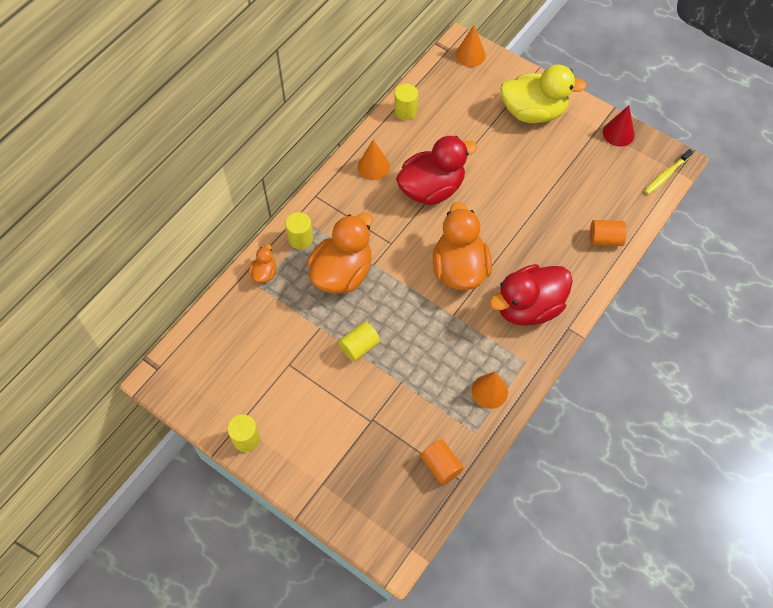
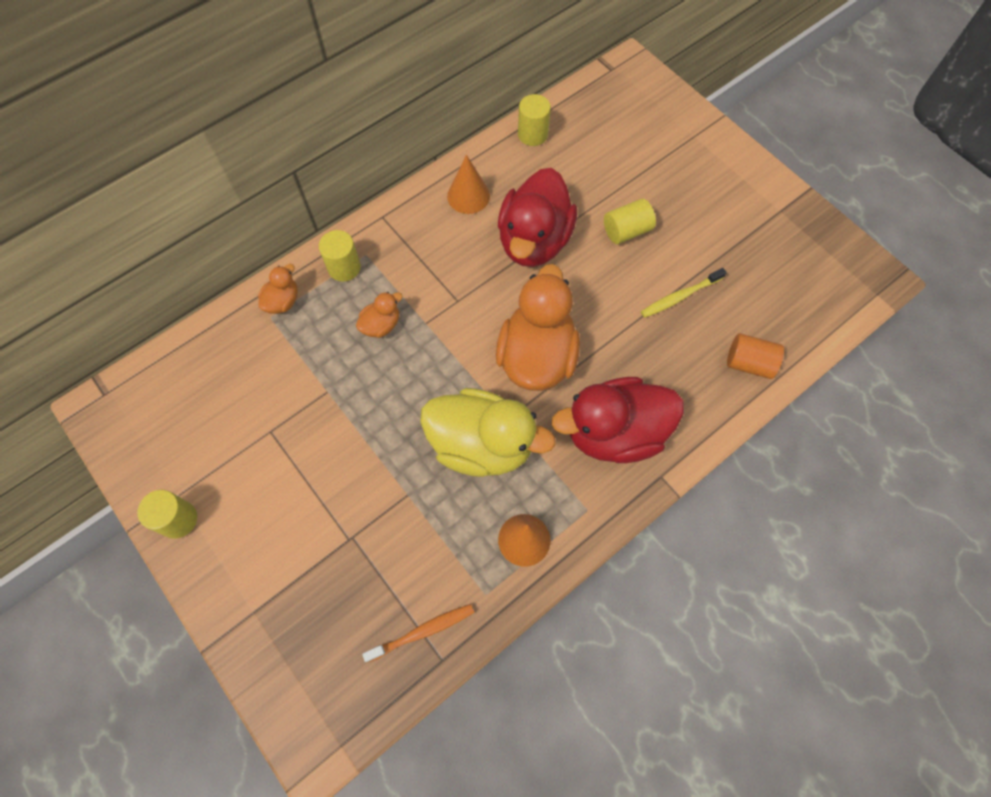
camera: 15 degrees right, 5 degrees up
orange duck [307,212,373,294] -> orange duck [356,292,403,338], size x0.45
yellow cylinder [338,321,380,362] -> yellow cylinder moved to [604,199,656,244]
red duck [396,136,477,205] -> red duck turned 120 degrees clockwise [498,168,577,267]
orange cylinder [421,440,464,485] -> orange toothbrush [362,604,474,663]
orange cone [456,25,486,67] -> none
yellow duck [500,64,587,123] -> yellow duck moved to [420,388,556,477]
red cone [603,105,635,147] -> none
yellow toothbrush [645,149,693,194] -> yellow toothbrush moved to [641,268,727,318]

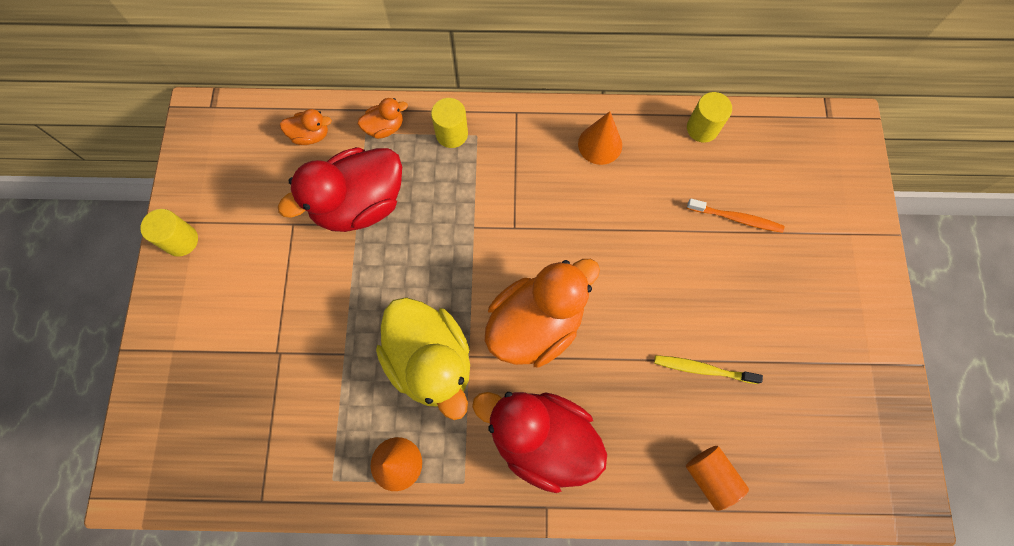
camera: 40 degrees right, 5 degrees up
orange duck [356,292,403,338] -> orange duck moved to [280,109,332,145]
orange toothbrush [362,604,474,663] -> orange toothbrush moved to [687,199,784,233]
red duck [498,168,577,267] -> red duck moved to [278,147,402,232]
yellow cylinder [604,199,656,244] -> none

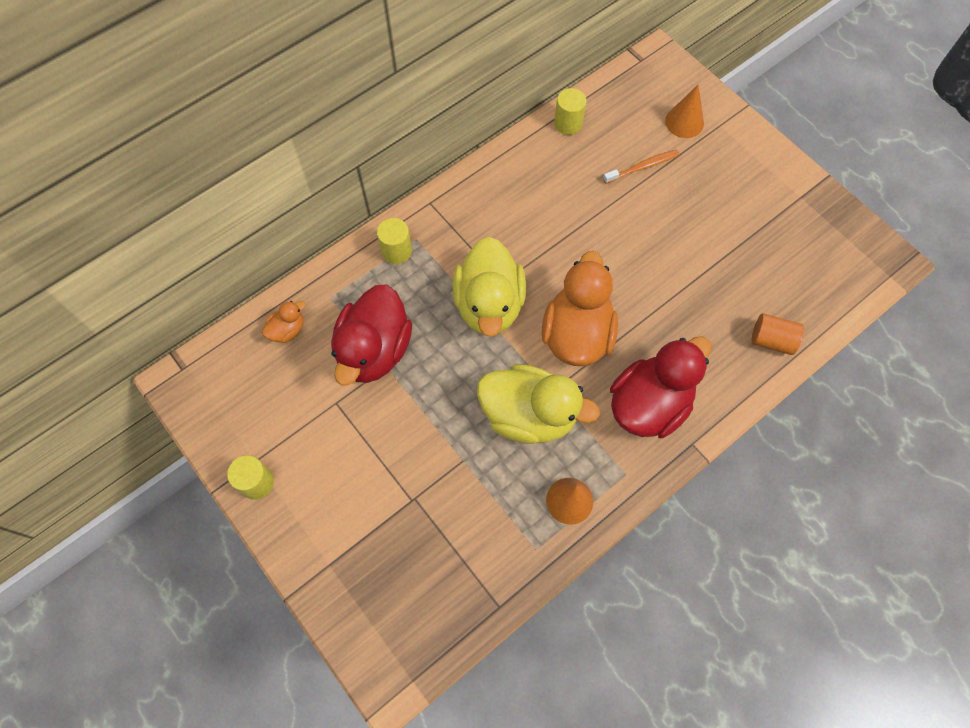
camera: 40 degrees left, 5 degrees down
orange duck [358,98,408,139] -> none
red duck [472,392,607,493] -> red duck turned 150 degrees clockwise [610,337,712,438]
orange cone [578,111,622,165] -> orange cone moved to [665,85,704,138]
yellow toothbrush [654,355,763,384] -> none
none -> yellow duck [452,237,526,337]

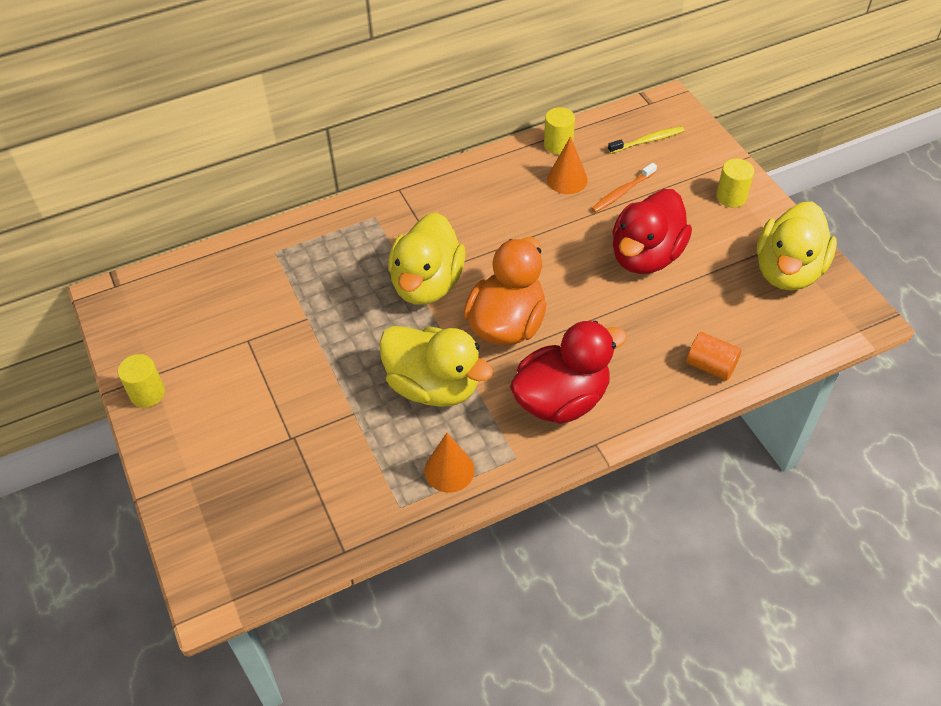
camera: 15 degrees right, 15 degrees down
orange duck [262,301,306,343] -> none
red duck [331,284,412,386] -> red duck moved to [612,189,692,274]
yellow cylinder [377,218,412,264] -> yellow cylinder moved to [716,159,754,208]
orange toothbrush [603,149,679,184] -> orange toothbrush turned 150 degrees clockwise [591,163,657,213]
orange cone [665,85,704,138] -> orange cone moved to [547,136,588,194]
none -> yellow toothbrush [608,126,685,154]
none -> yellow duck [757,201,837,290]

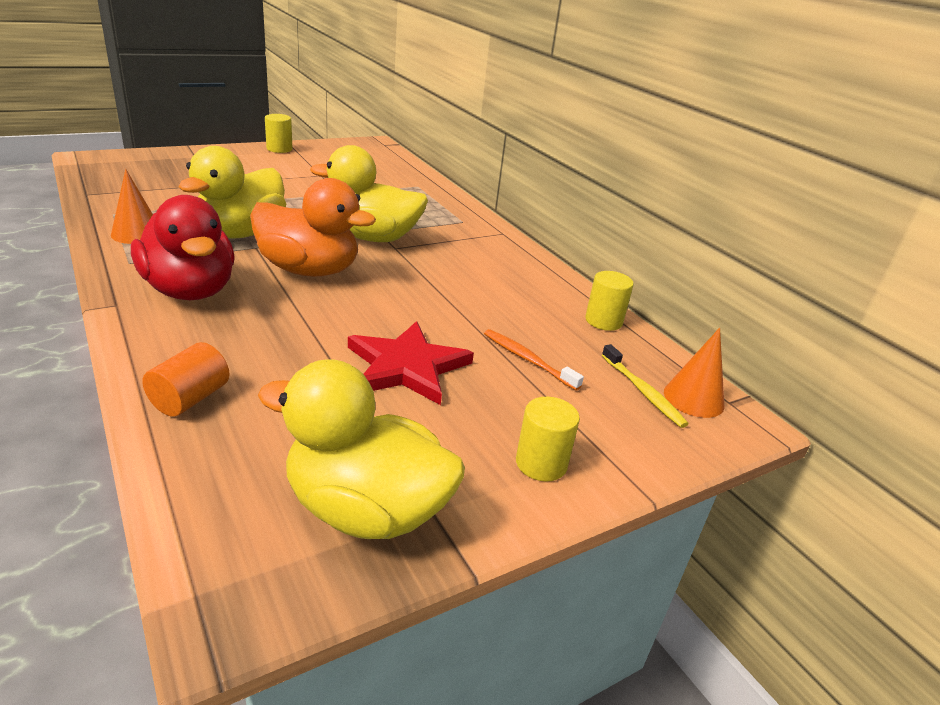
camera: 80 degrees right, 20 degrees down
orange cone [547,136,588,194] -> orange cone moved to [664,328,725,418]
red duck [612,189,692,274] -> red star [348,321,474,405]

